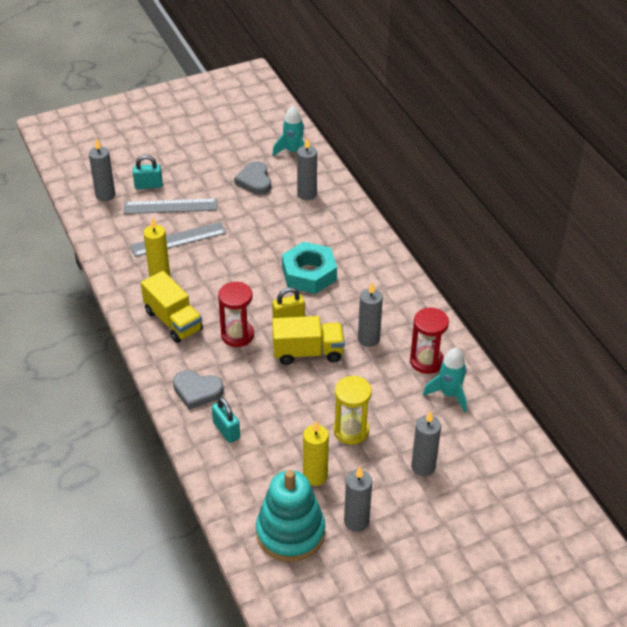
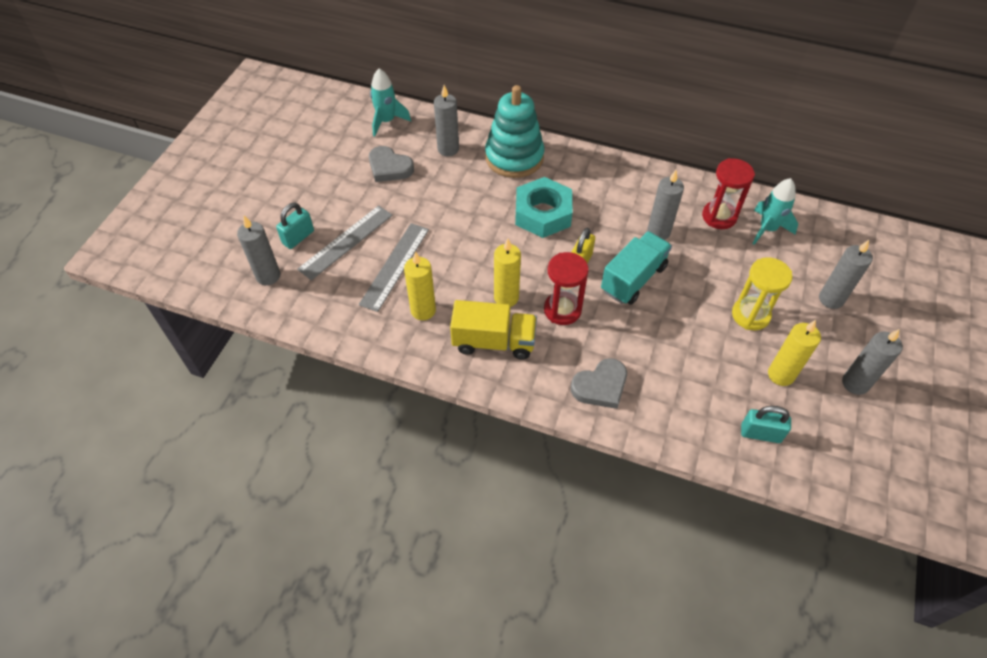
camera: 45 degrees left, 10 degrees up
turquoise padlock [212,397,240,443] -> turquoise padlock moved to [741,406,791,443]
turquoise stacking toy [256,470,325,562] -> turquoise stacking toy moved to [485,85,544,178]
yellow truck [272,316,345,365] -> turquoise truck [601,231,672,305]
none -> yellow candle [494,239,521,307]

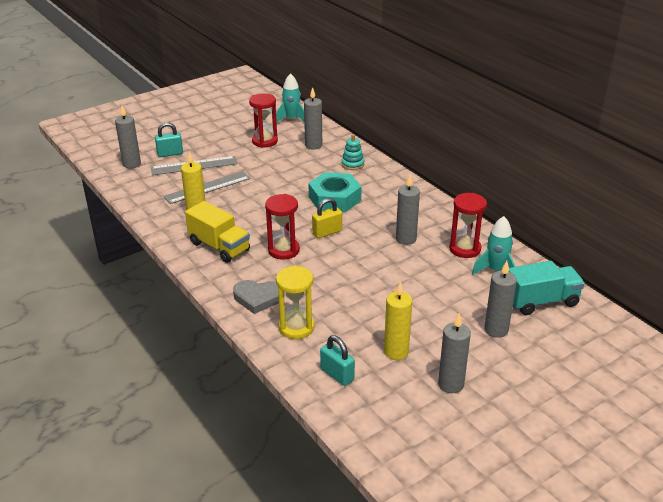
camera: 35 degrees right, 20 degrees down
grey heart [369,146,414,182] -> red hourglass [249,93,278,148]
turquoise stacking toy [485,85,544,178] -> turquoise stacking toy [341,134,364,170], size x0.47
yellow candle [494,239,521,307] -> none
turquoise truck [601,231,672,305] -> turquoise truck moved to [509,261,585,315]
yellow hourglass [732,257,792,330] -> yellow hourglass moved to [276,266,314,339]

